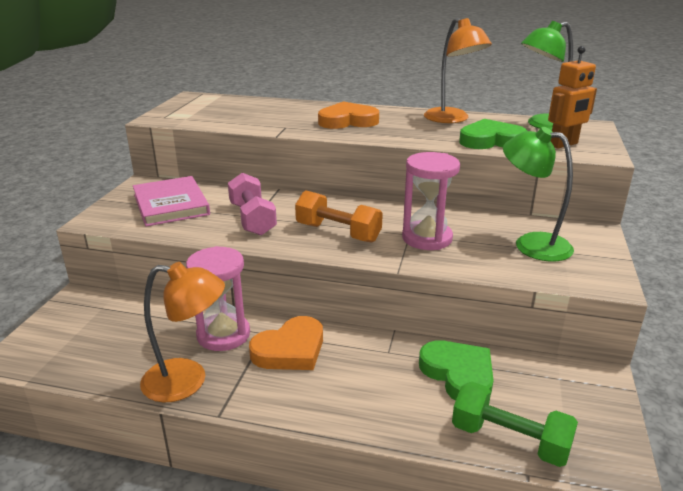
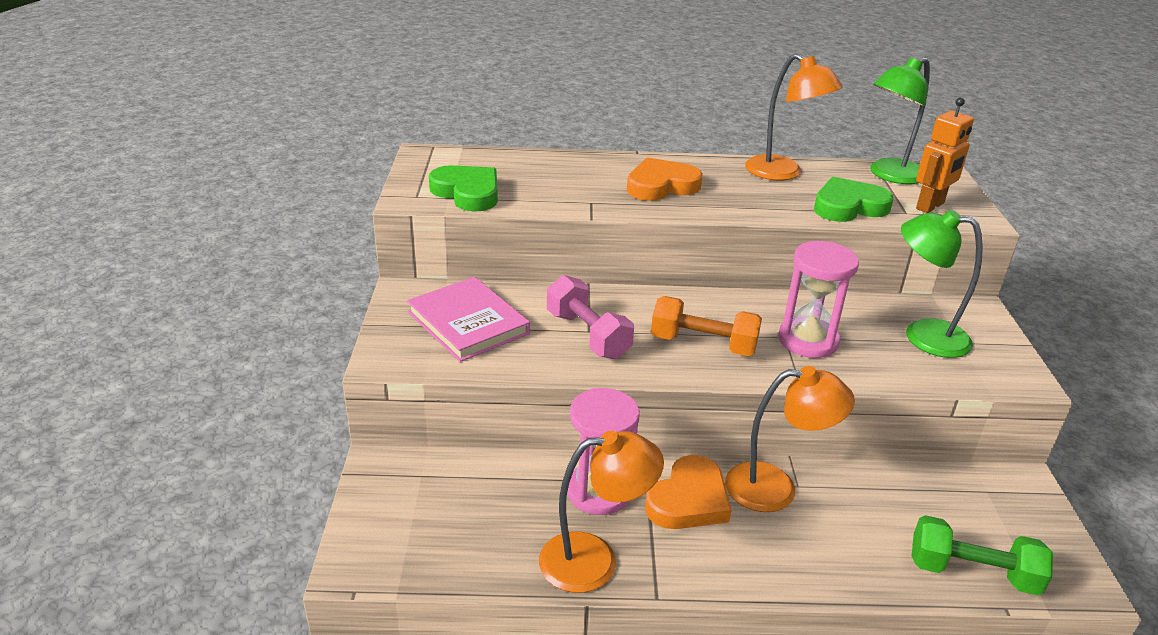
camera: 15 degrees left, 5 degrees up
green heart [419,340,493,401] -> green heart moved to [429,165,498,212]
none -> orange lamp [725,366,855,512]

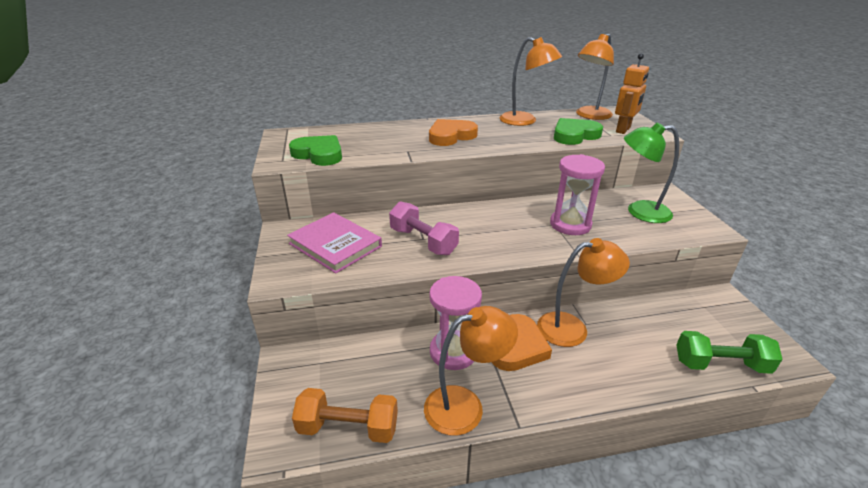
camera: 10 degrees left, 0 degrees up
orange dumbbell [651,296,762,356] -> orange dumbbell moved to [292,388,398,443]
green lamp [870,57,930,184] -> orange lamp [576,34,614,120]

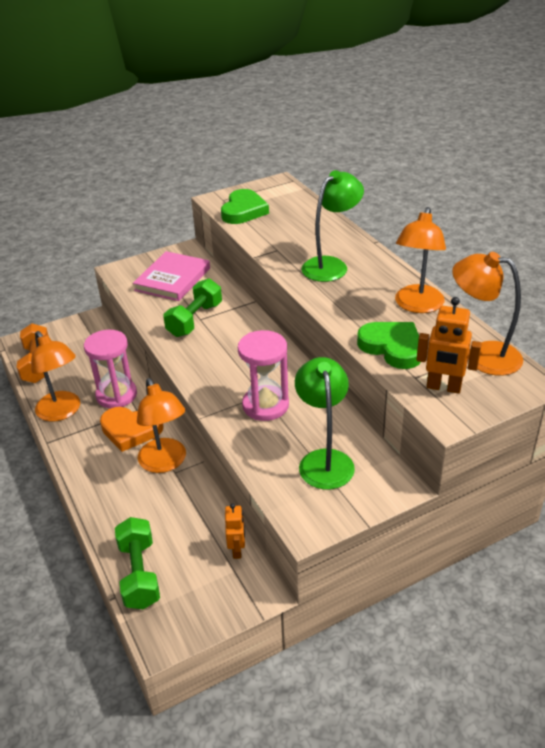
camera: 75 degrees right, 5 degrees up
pink dumbbell [389,201,459,255] -> green dumbbell [163,278,222,337]
orange heart [429,119,478,146] -> green lamp [301,170,364,282]
none -> orange robot [225,504,245,559]

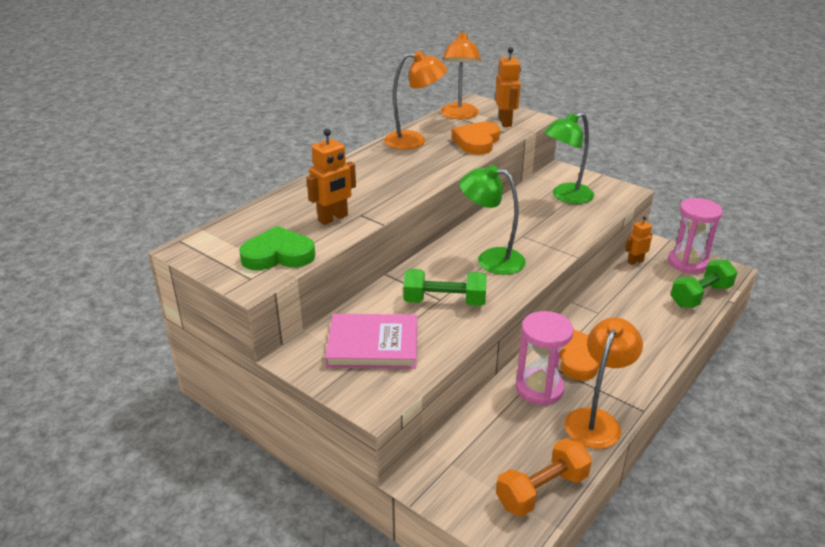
camera: 115 degrees left, 5 degrees down
orange lamp [137,378,186,473] -> none
pink hourglass [238,330,289,421] -> pink hourglass moved to [668,198,723,273]
green lamp [301,170,364,282] -> green lamp moved to [459,165,526,275]
green heart [357,322,421,369] -> orange heart [452,122,500,155]
none -> orange robot [306,129,356,225]

